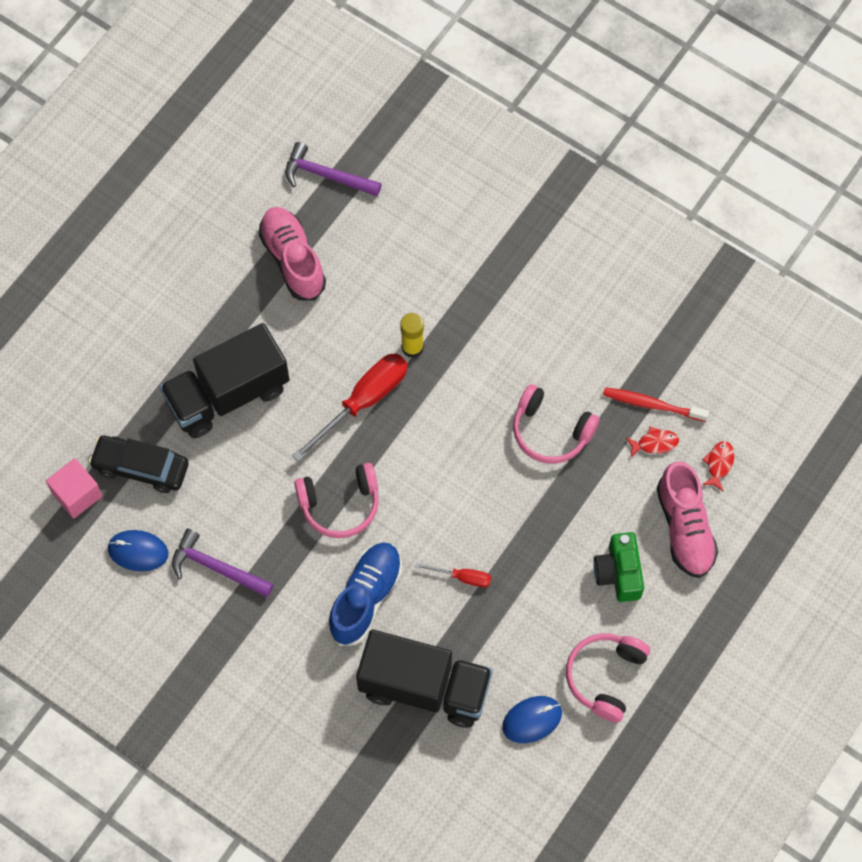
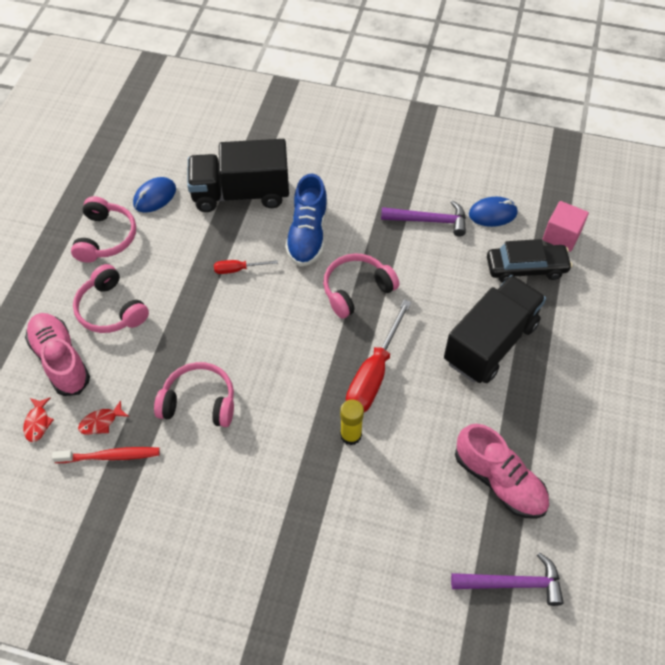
camera: 160 degrees right, 10 degrees down
green camera [594,532,644,602] -> pink headphones [73,264,149,333]

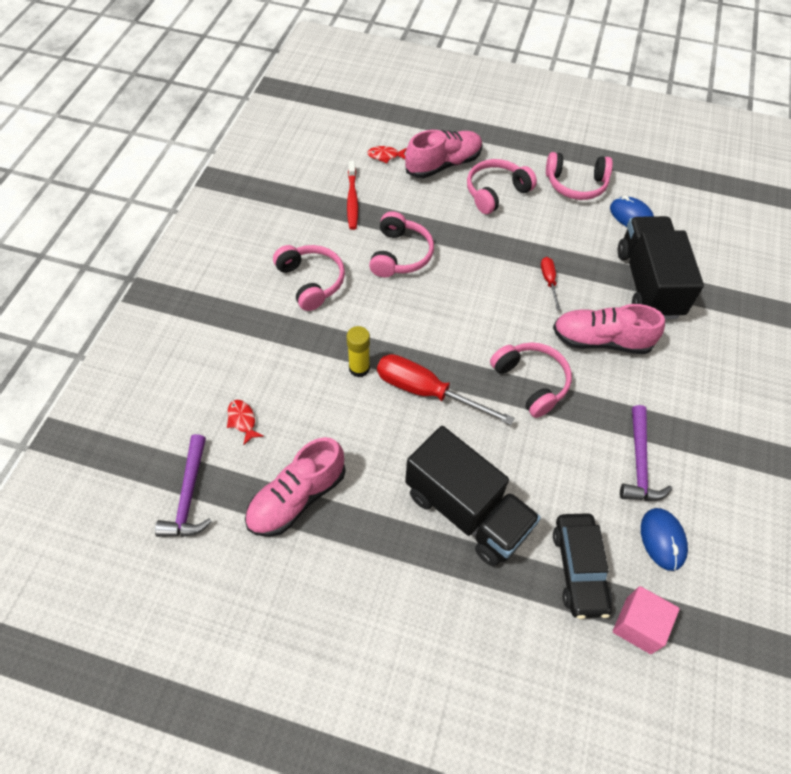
camera: 90 degrees right, 0 degrees up
red fish [78,400,129,434] -> red fish moved to [227,400,263,446]
blue shoe [285,174,328,267] -> pink shoe [553,304,665,354]
none -> pink headphones [273,245,345,311]

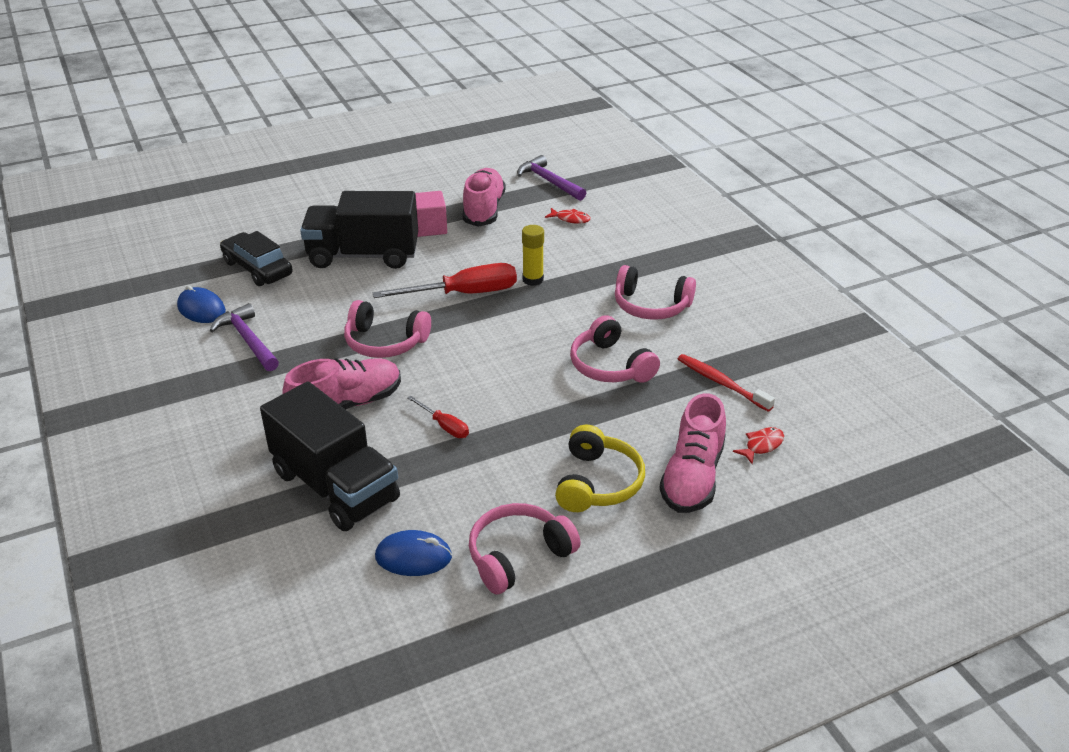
camera: 140 degrees right, 20 degrees down
pink headphones [467,159,537,214] -> yellow headphones [555,425,645,512]
pink cube [613,586,680,654] -> pink cube moved to [415,191,447,237]

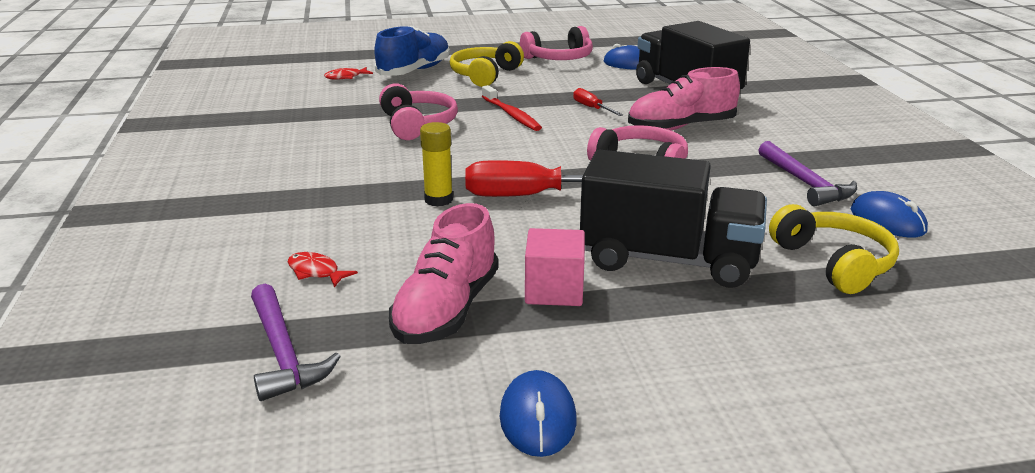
camera: 165 degrees left, 10 degrees down
black car [220,231,293,286] -> yellow headphones [769,204,899,294]
pink headphones [615,265,696,320] -> none
pink shoe [659,393,726,513] -> blue shoe [374,26,450,76]
red toothbrush [678,354,775,412] -> red toothbrush moved to [482,85,542,131]
none -> blue mouse [500,370,577,457]

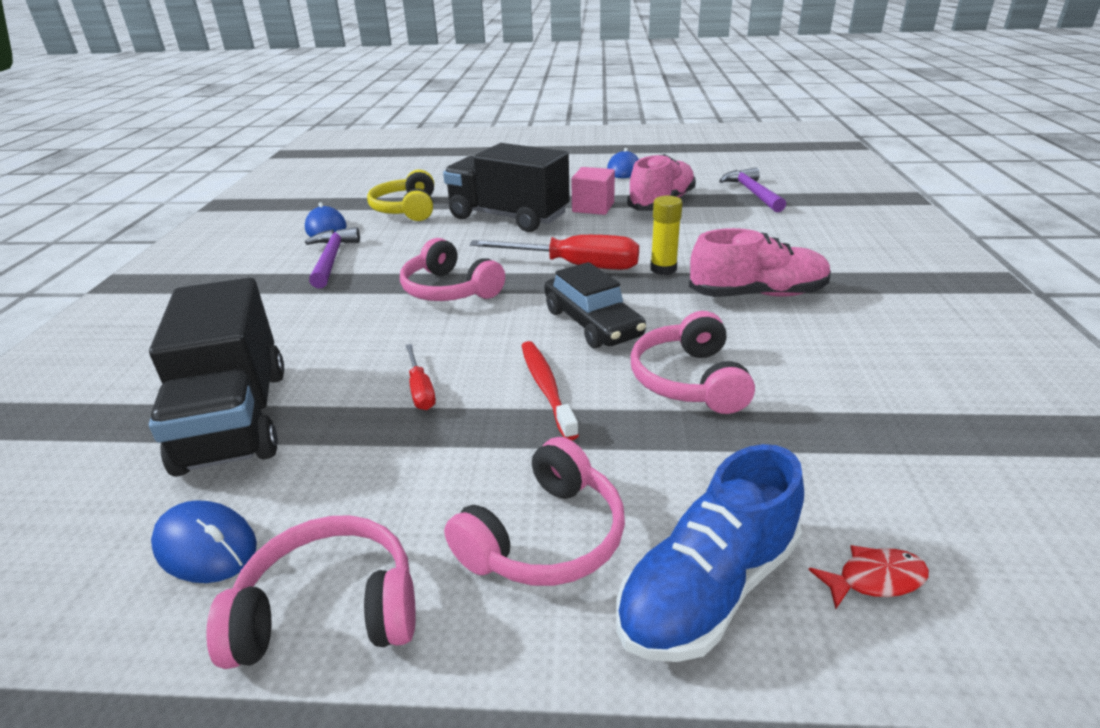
camera: 165 degrees left, 5 degrees up
red fish [288,252,358,287] -> none
yellow headphones [450,41,524,87] -> pink headphones [444,437,625,586]
pink shoe [628,67,740,130] -> pink shoe moved to [689,228,831,297]
none -> black car [544,262,646,348]

